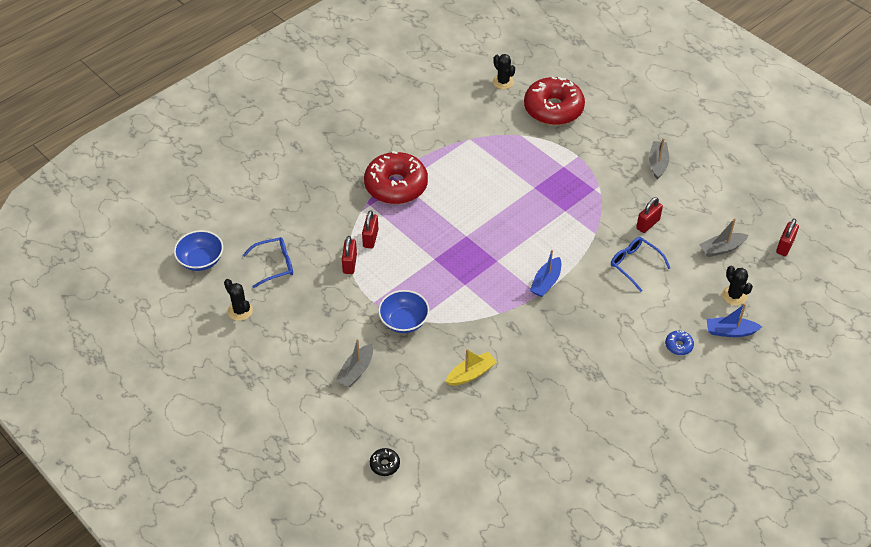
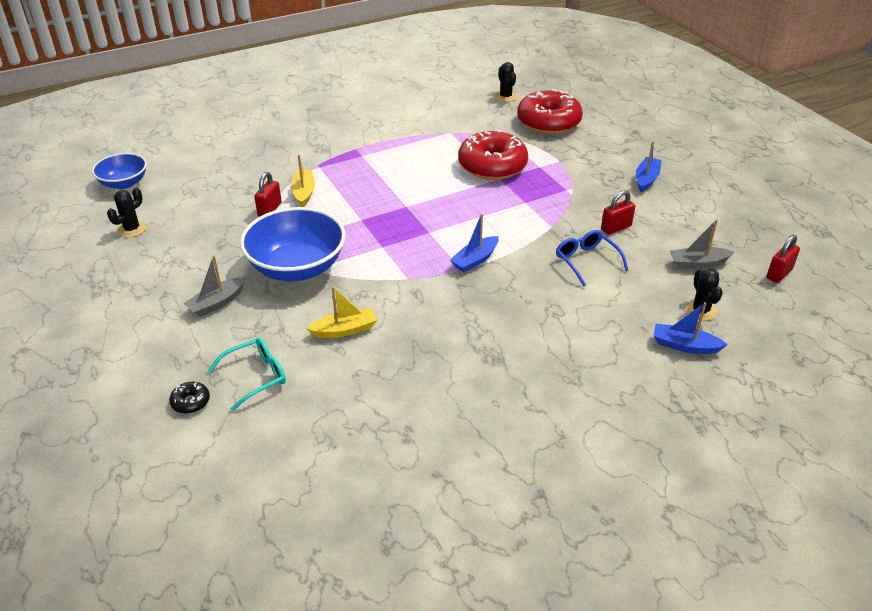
camera: 15 degrees right, 10 degrees down
black cactus [224,279,253,321] -> black cactus turned 60 degrees clockwise [107,187,146,237]
blue glasses [243,237,293,288] -> none
red padlock [362,210,378,249] -> yellow boat [291,155,315,207]
red donut [364,151,428,204] -> red donut moved to [458,129,528,180]
blue bowl [378,290,429,333] -> blue bowl [240,207,346,281], size x1.72
grey boat [649,138,669,179] -> blue boat [636,141,661,192]
blue donut [665,331,694,355] -> none
none -> turquoise glasses [207,338,286,411]

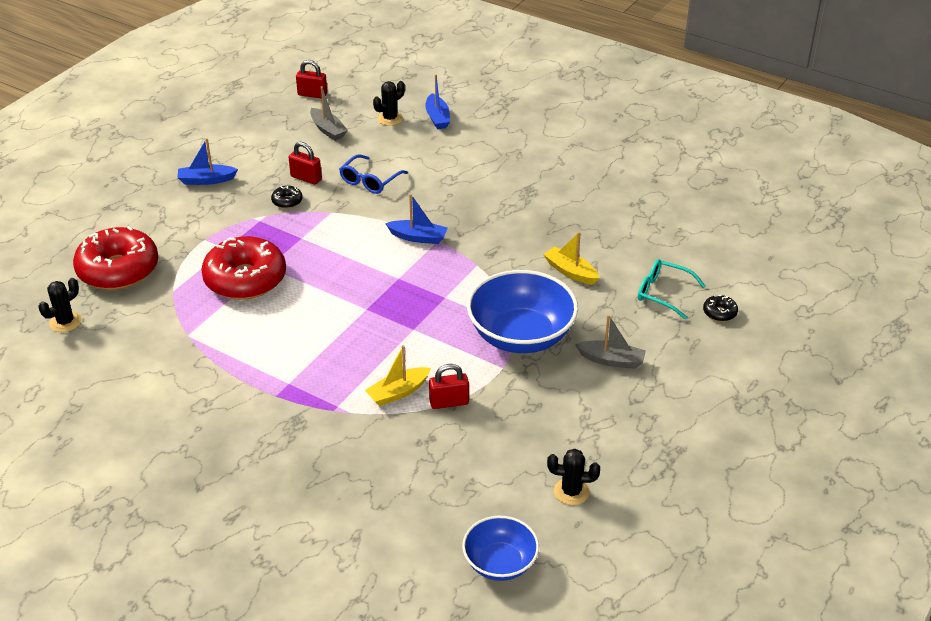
camera: 120 degrees left, 0 degrees up
none -> black donut [271,186,303,209]

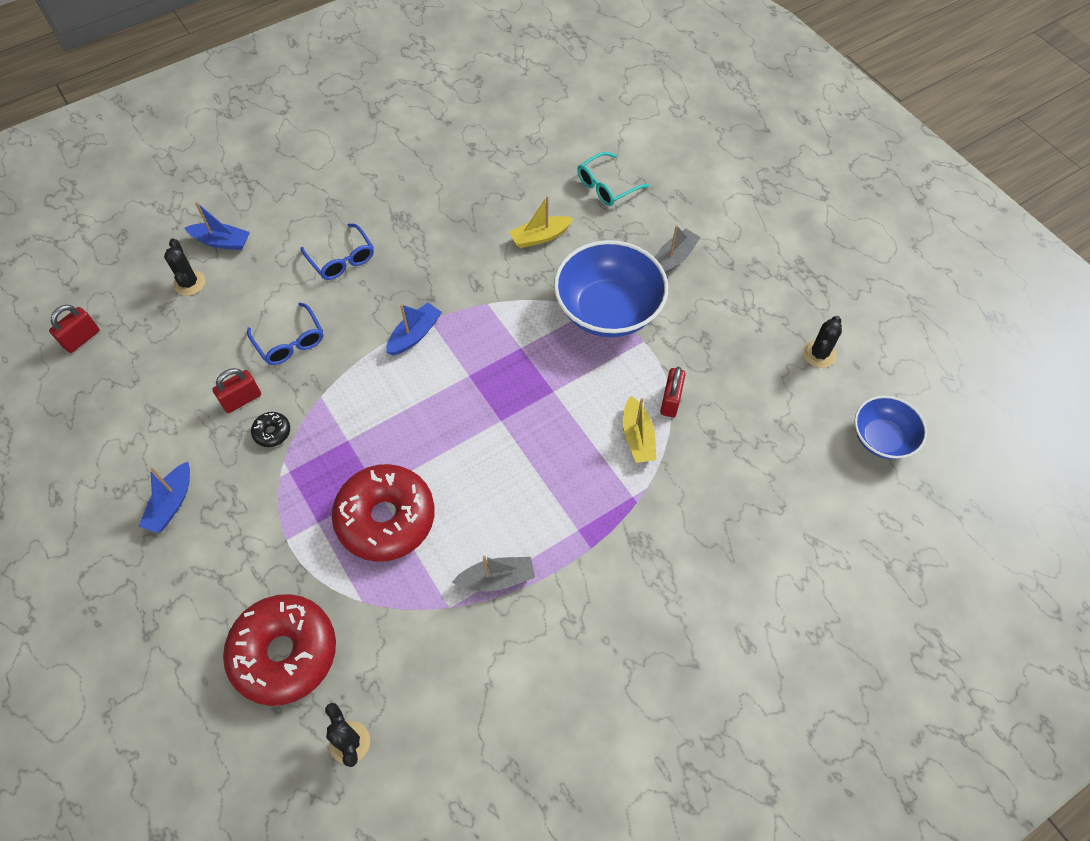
camera: 65 degrees left, 20 degrees up
grey boat [310,86,348,141] -> grey boat moved to [452,556,535,591]
black donut [703,295,738,322] -> none
none -> blue glasses [301,224,374,280]

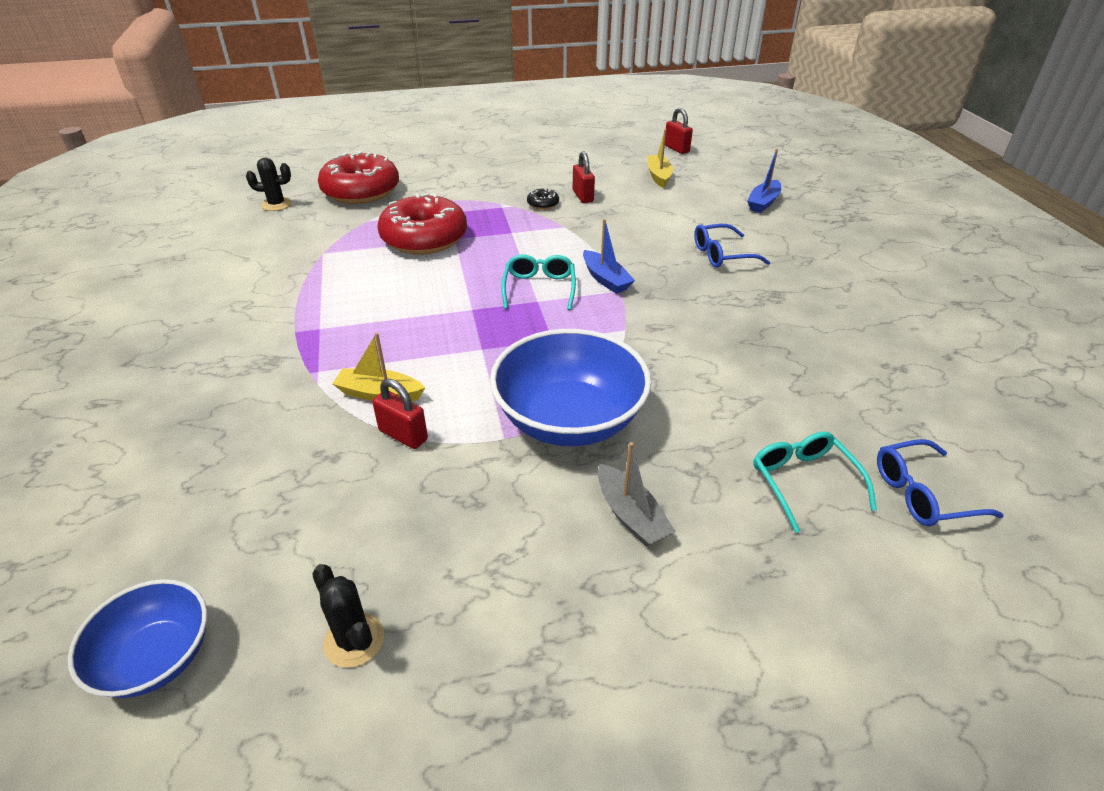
camera: 110 degrees right, 20 degrees down
blue boat [138,461,190,533] -> none
black cactus [164,238,205,296] -> none
blue glasses [247,303,323,365] -> blue glasses moved to [877,439,1004,527]
grey boat [452,556,535,591] -> none
yellow boat [509,196,574,248] -> yellow boat moved to [648,129,673,188]
none -> turquoise glasses [502,254,576,310]

